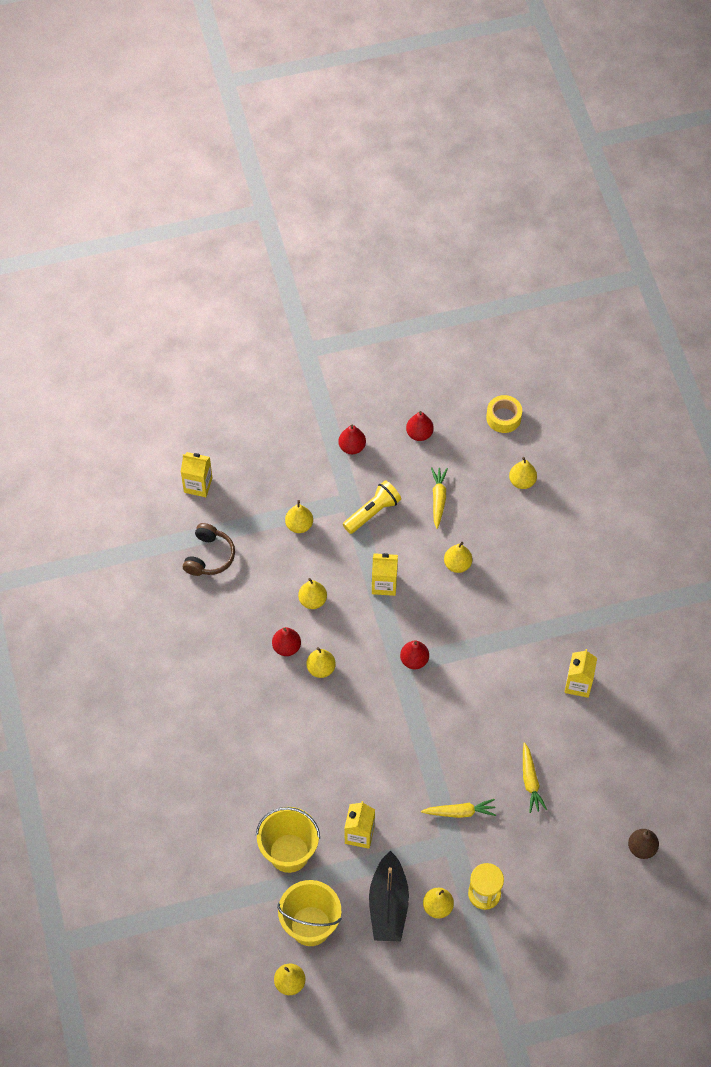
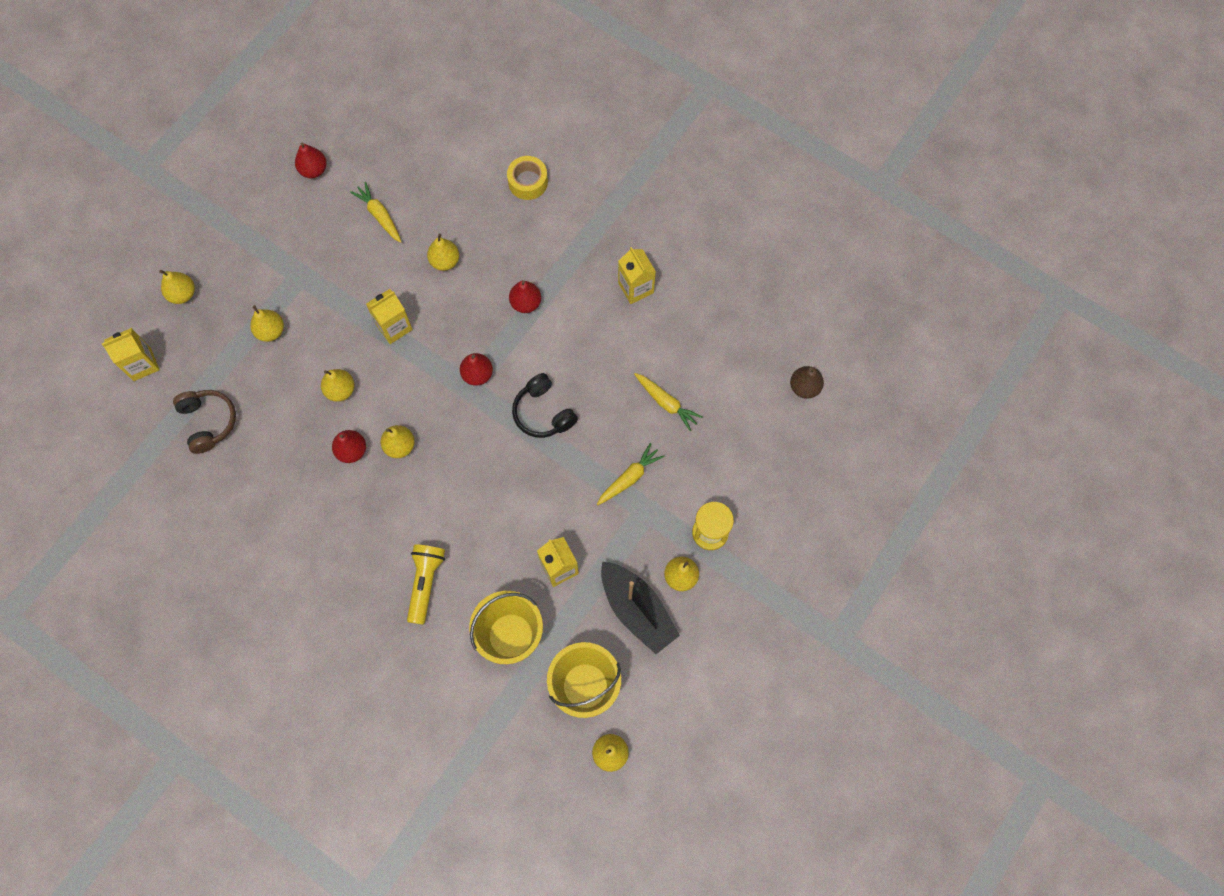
camera: 40 degrees left, 10 degrees up
red pear [338,425,366,454] -> red pear moved to [509,280,541,313]
yellow flashlight [343,480,401,534] -> yellow flashlight moved to [407,544,445,625]
yellow tape [486,395,522,433] -> yellow tape moved to [507,156,548,200]
yellow pear [509,457,537,489] -> yellow pear moved to [159,270,195,304]
none -> black headphones [512,373,578,438]

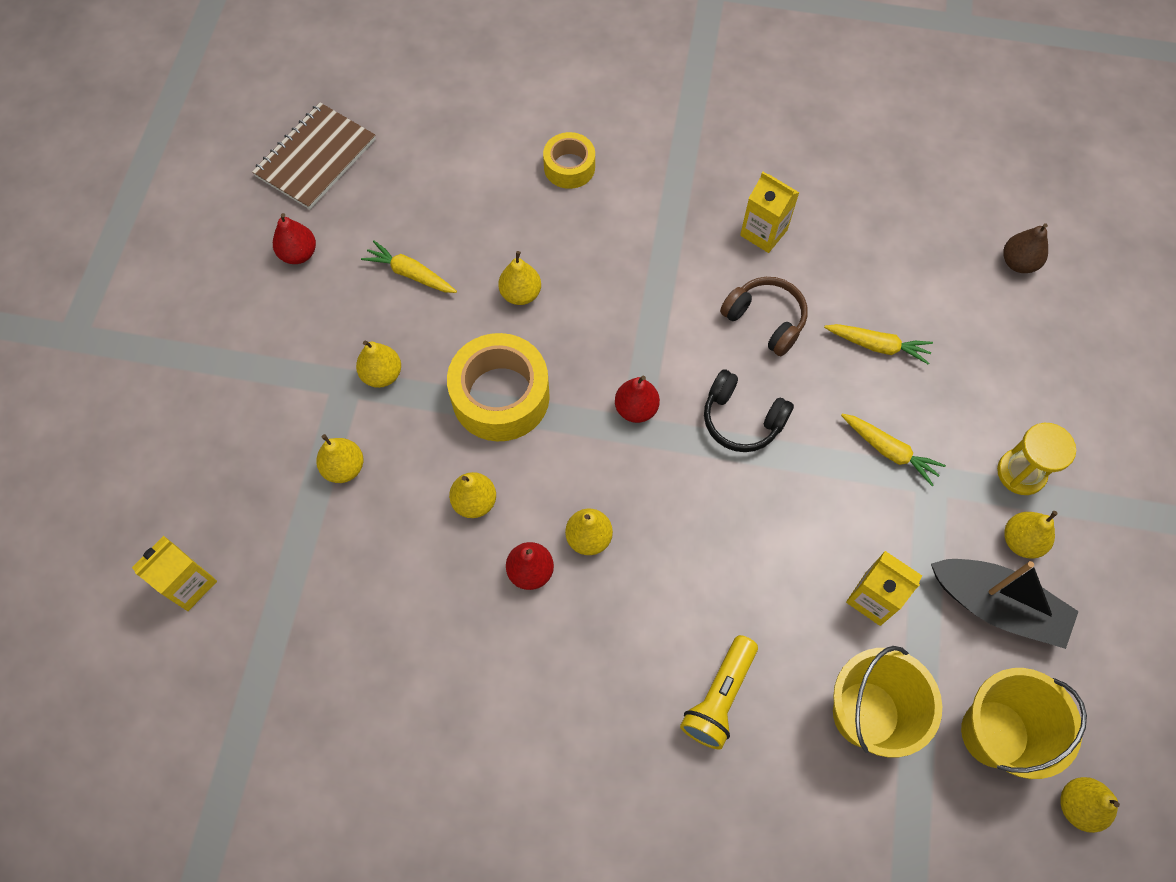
camera: 25 degrees left, 5 degrees down
yellow pear [159,270,195,304] -> yellow pear moved to [356,340,401,388]
brown headphones [173,390,236,454] -> brown headphones moved to [720,277,808,356]
yellow carton [366,289,413,344] -> yellow tape [447,333,550,441]
yellow flashlight [407,544,445,625] -> yellow flashlight turned 135 degrees counterclockwise [680,635,758,750]
red pear [509,280,541,313] -> none
yellow carrot [597,443,665,505] -> yellow carrot turned 105 degrees clockwise [841,414,946,486]
none -> brown notebook [252,103,376,210]

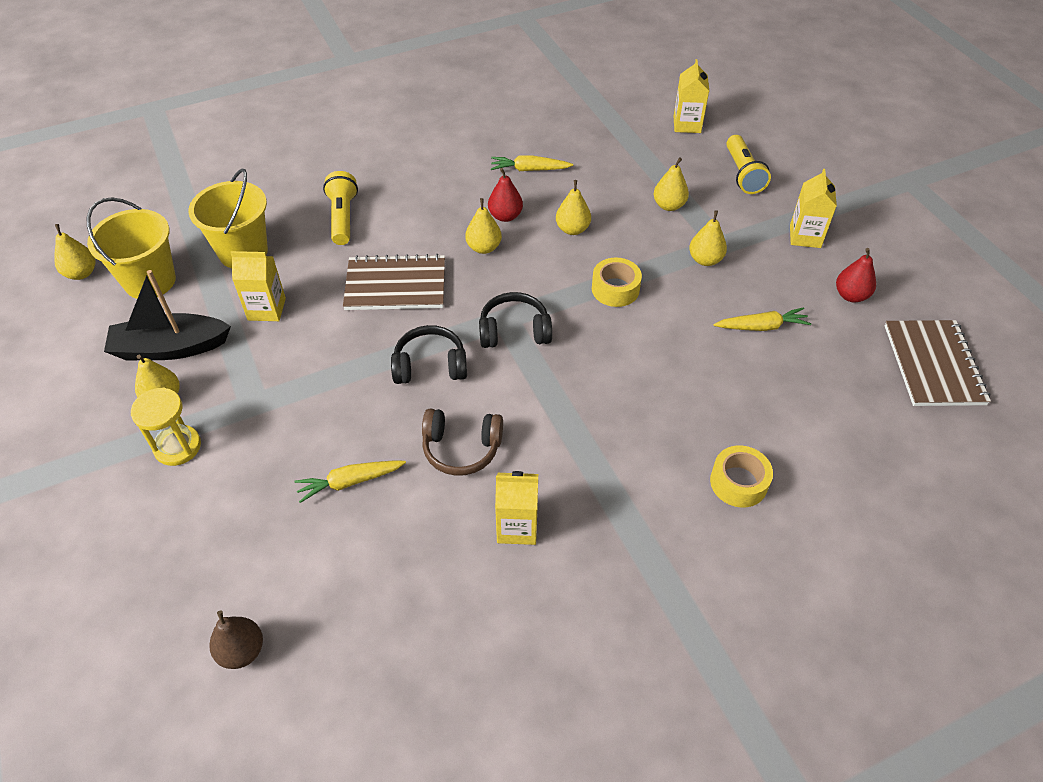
camera: 145 degrees right, 15 degrees down
yellow tape [447,333,550,441] -> yellow tape [592,258,642,307], size x0.58
yellow pear [498,251,541,305] -> none
red pear [615,376,660,423] -> black headphones [479,292,552,348]
yellow carrot [841,414,946,486] -> yellow carrot moved to [491,155,573,171]
none -> brown notebook [343,254,445,310]
none -> yellow flashlight [726,135,771,194]
none -> yellow carton [790,169,837,248]

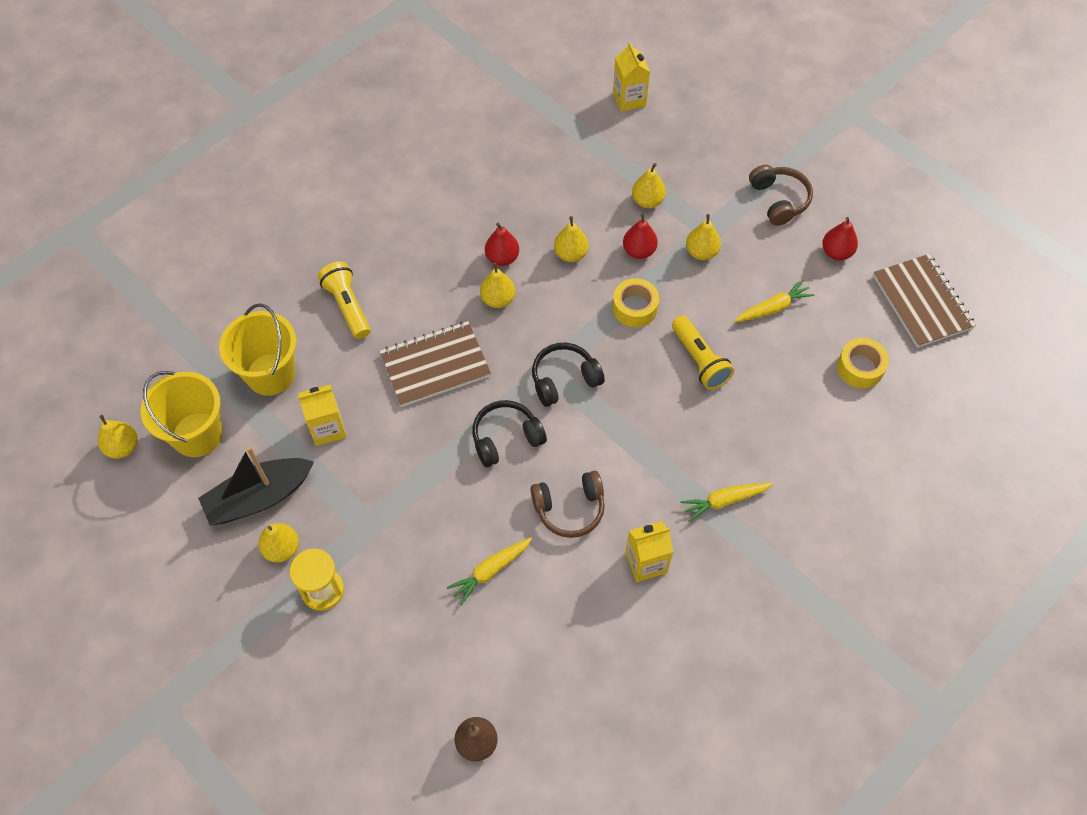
camera: 20 degrees left, 10 degrees up
yellow carrot [491,155,573,171] -> yellow carrot moved to [680,483,773,522]
yellow tape [710,445,773,507] -> yellow tape moved to [837,338,889,388]
yellow flashlight [726,135,771,194] -> yellow flashlight moved to [672,316,734,390]
yellow carton [790,169,837,248] -> brown headphones [749,165,813,226]
none -> red pear [623,213,658,259]

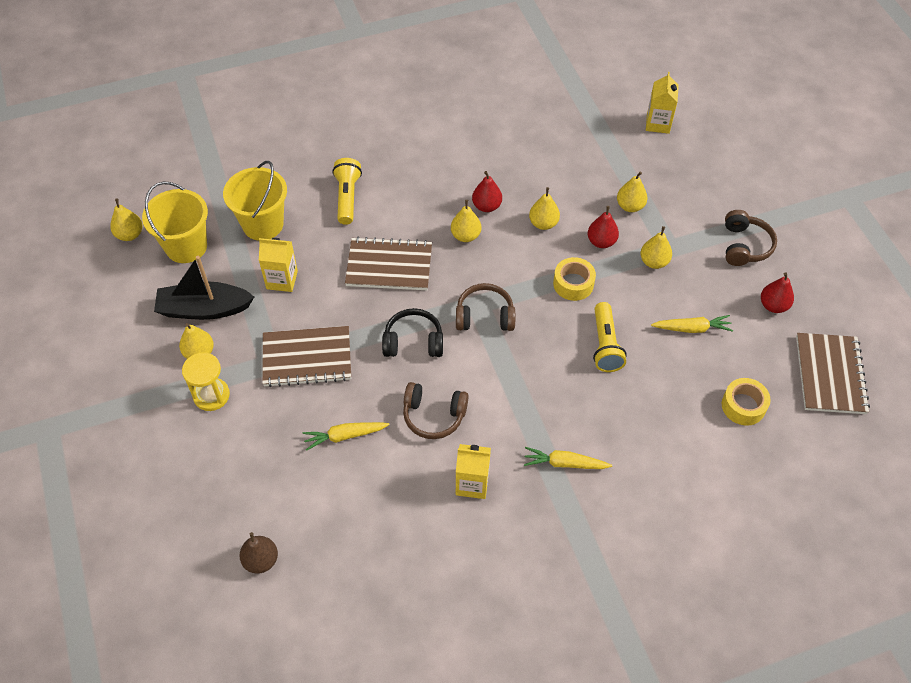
camera: 25 degrees right, 5 degrees down
black headphones [532,343,605,407] -> brown headphones [456,283,515,331]
none -> brown notebook [262,326,351,387]

